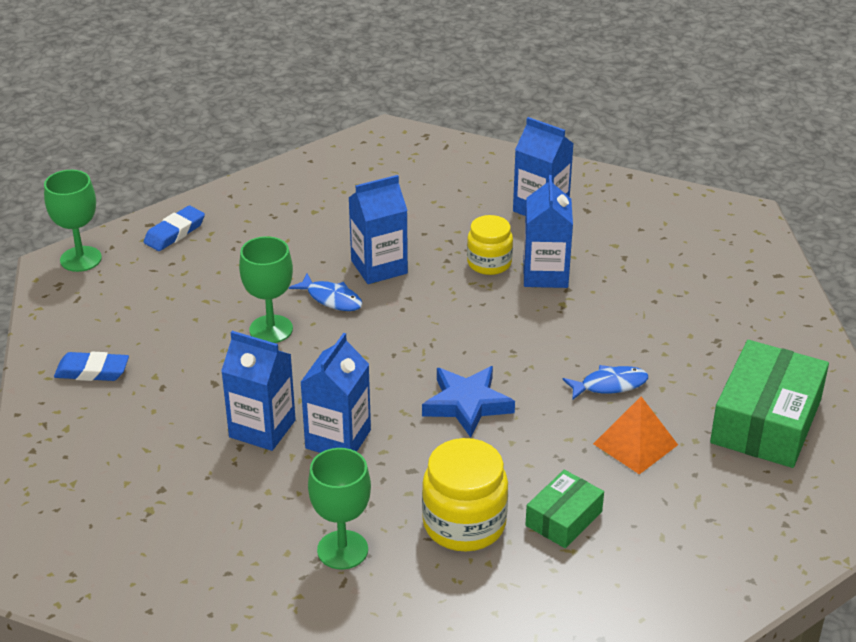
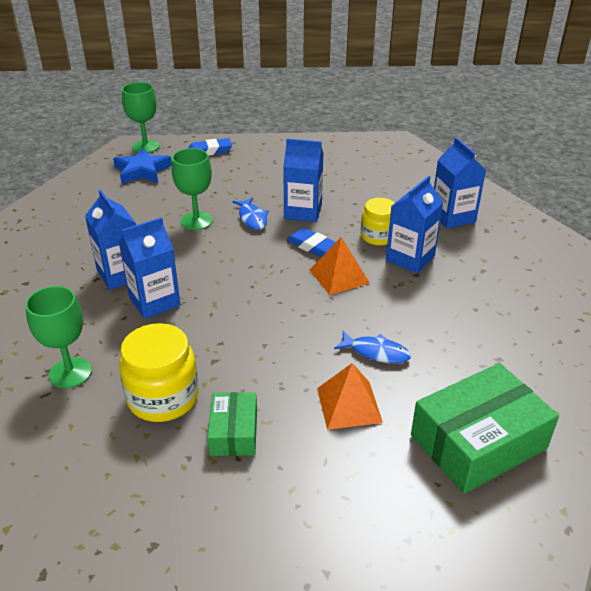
camera: 35 degrees right, 0 degrees up
blue eraser [54,351,129,381] -> blue eraser moved to [286,228,336,257]
blue star [422,366,515,438] -> blue star moved to [113,148,172,184]
green box [525,470,604,548] -> green box turned 75 degrees counterclockwise [207,392,257,456]
none -> orange pyramid [310,237,370,295]

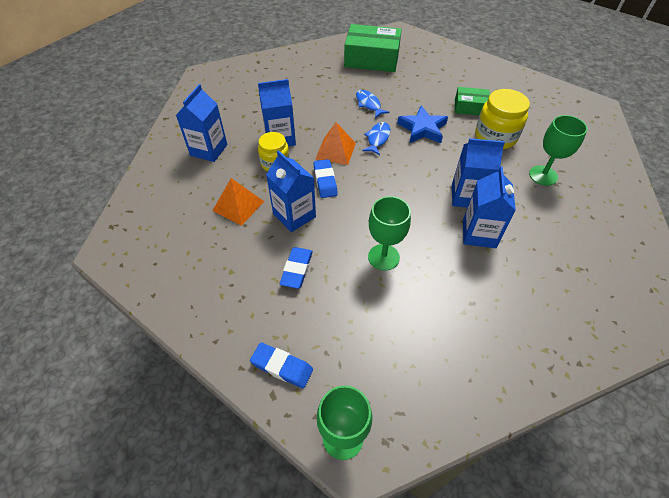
camera: 140 degrees left, 15 degrees up
blue star [113,148,172,184] -> blue star moved to [397,106,448,143]
green box [207,392,257,456] -> green box turned 60 degrees clockwise [455,87,490,116]
blue fish [232,197,268,230] -> blue fish moved to [362,122,390,155]
orange pyramid [317,363,383,430] -> orange pyramid moved to [212,178,264,226]
none -> blue eraser [280,247,313,289]

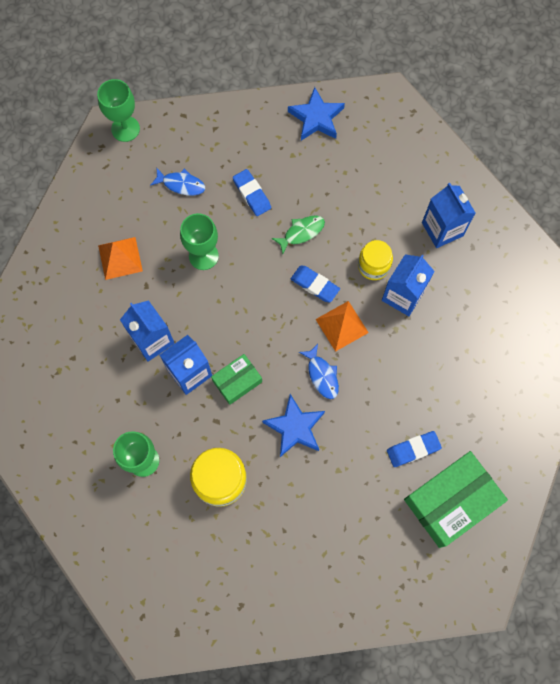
camera: 135 degrees right, 20 degrees up
orange pyramid [212,178,264,226] -> orange pyramid moved to [98,237,143,280]
blue eraser [250,342,313,388] -> blue eraser moved to [387,431,442,467]
blue carton [266,150,316,232] -> green fish [272,215,325,254]
blue fish [356,90,390,118] -> blue fish moved to [150,168,205,196]
green box [455,87,490,116] -> green box moved to [211,354,262,405]
none -> blue star [288,87,345,141]

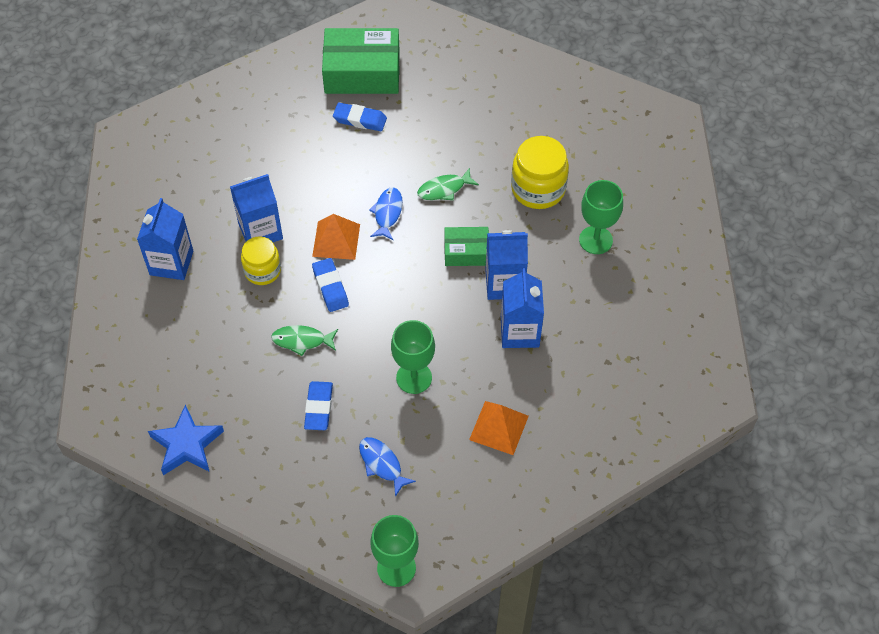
camera: 145 degrees left, 15 degrees down
blue star [262,394,325,457] -> green fish [417,168,479,200]

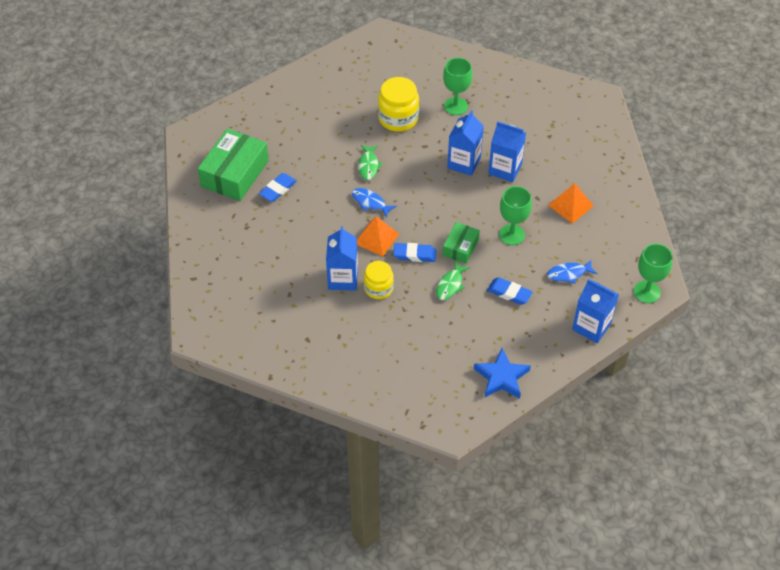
camera: 65 degrees left, 5 degrees down
blue carton [137,198,193,280] -> blue carton moved to [572,279,619,343]
green box [444,227,489,266] -> green box moved to [443,222,480,264]

